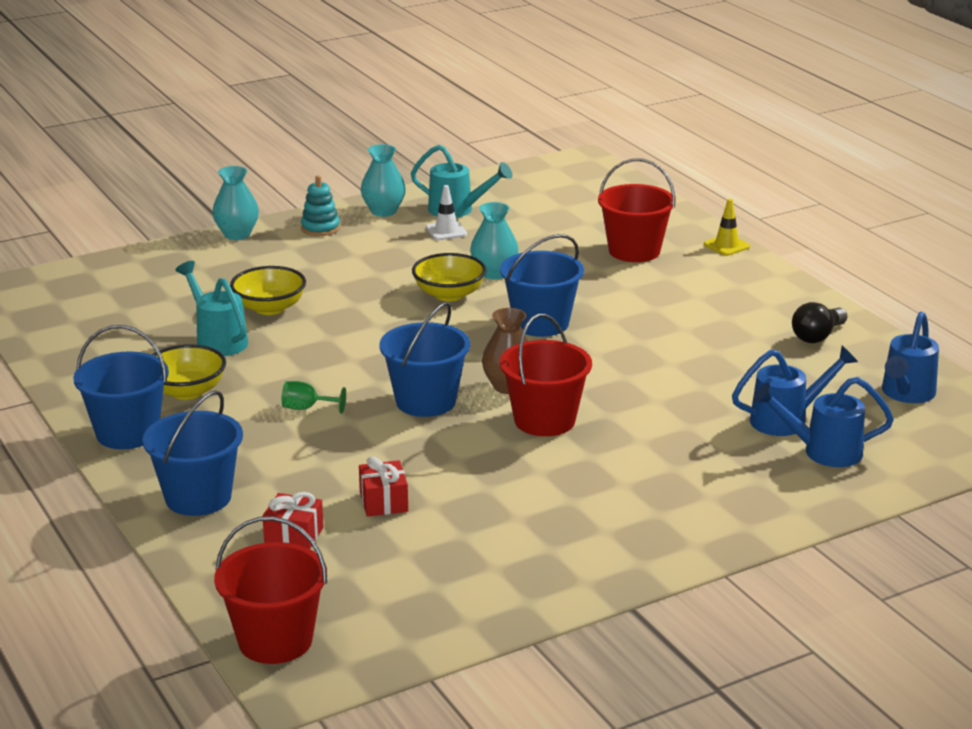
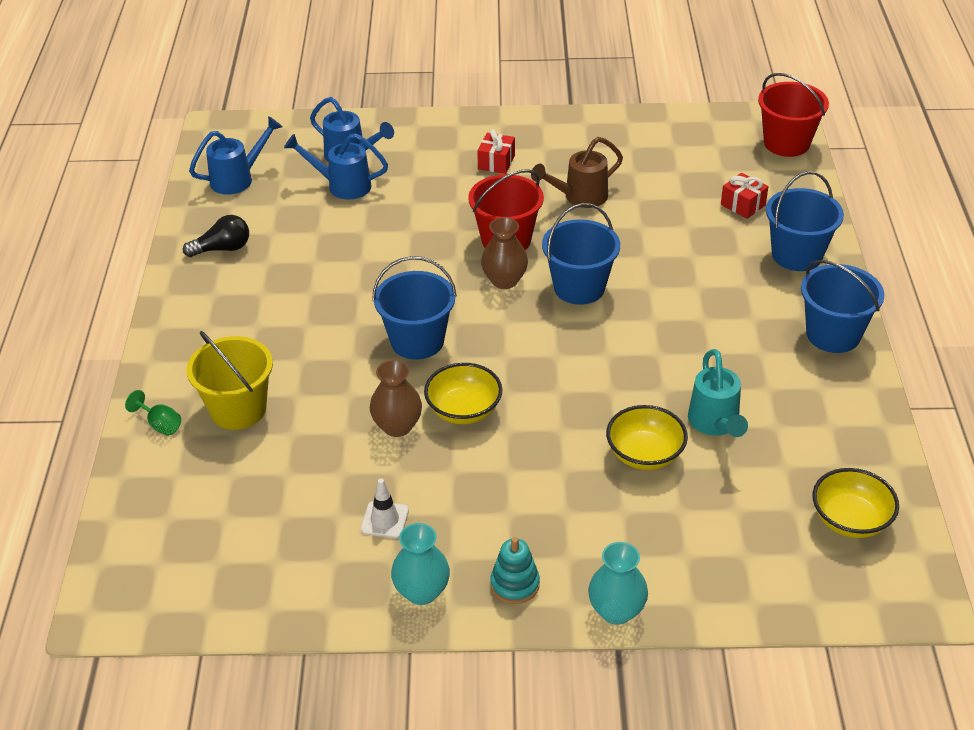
camera: 150 degrees left, 15 degrees up
yellow bowl [152,344,226,400] -> yellow bowl moved to [813,468,899,538]
green goblet [282,381,346,413] -> green goblet moved to [125,390,181,435]
red gift [359,456,408,517] -> red gift moved to [477,129,515,174]
turquoise watering can [411,145,513,218] -> none
turquoise vase [470,202,518,279] -> brown vase [370,360,422,437]
red bucket [598,158,676,262] -> yellow bucket [187,331,273,430]
yellow traffic cone [704,199,750,256] -> none
none -> brown watering can [531,137,623,208]

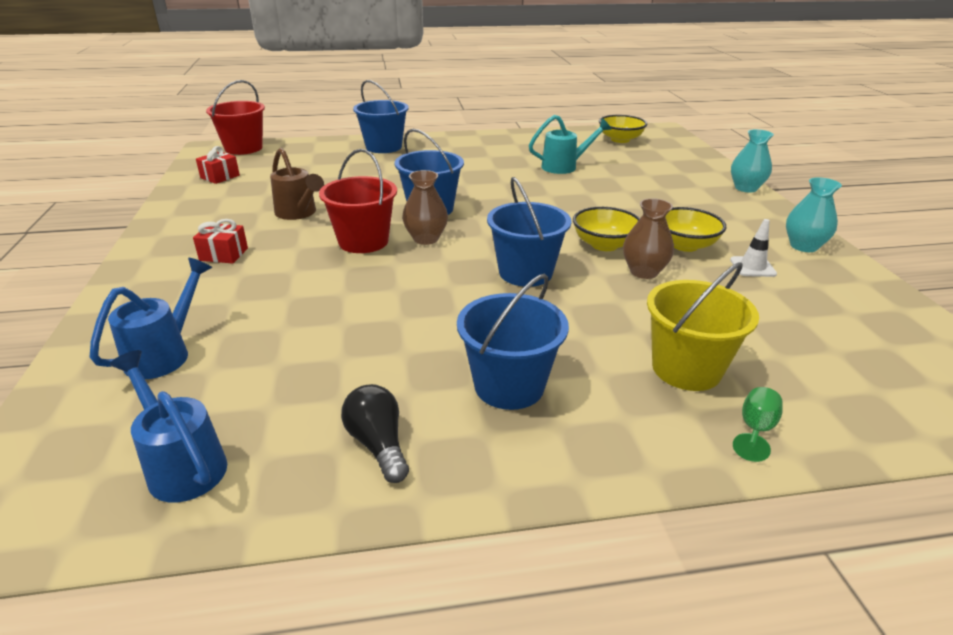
camera: 100 degrees left, 10 degrees down
blue watering can [284,133,388,200] -> none
turquoise stacking toy [490,537,540,604] -> none
yellow bowl [606,405,688,470] -> yellow bowl moved to [665,207,726,252]
red gift [721,173,769,219] -> red gift moved to [196,146,240,184]
blue bucket [801,260,884,353] -> blue bucket moved to [457,274,569,410]

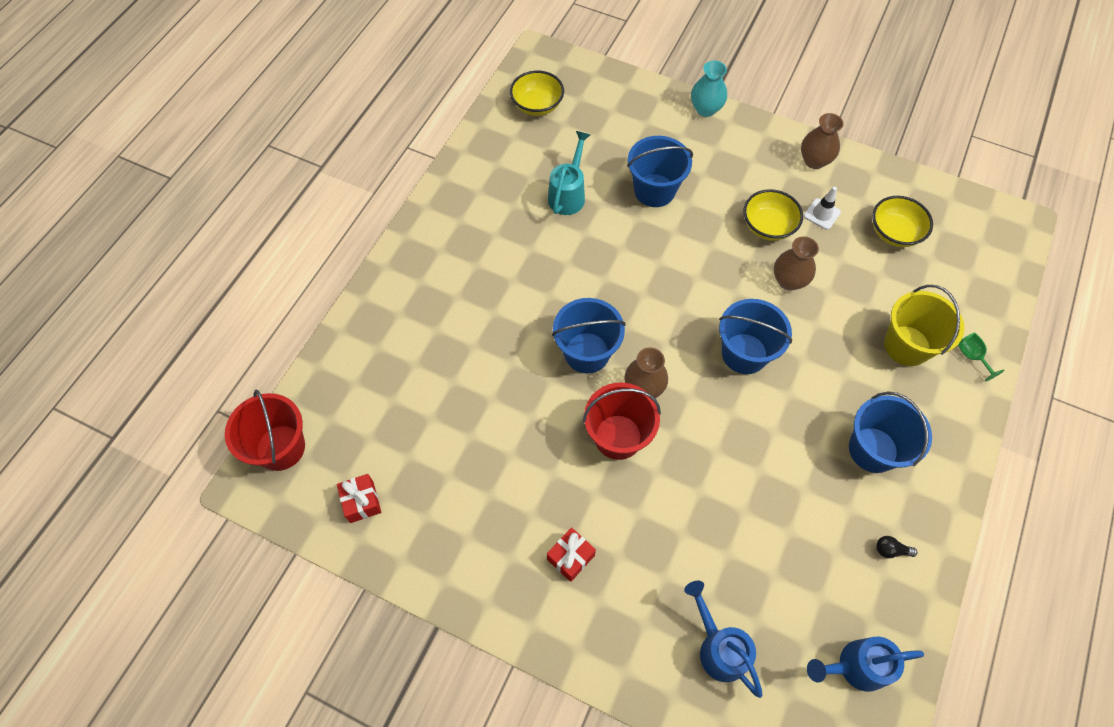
camera: 55 degrees left, 30 degrees up
brown watering can [270,148,324,220] -> none
black light bulb [341,384,409,483] -> black light bulb [876,536,917,558], size x0.59
blue bucket [353,80,409,153] -> blue bucket moved to [627,136,693,207]
yellow bowl [573,207,640,251] -> yellow bowl moved to [872,196,933,247]
turquoise vase [786,177,842,252] -> brown vase [801,113,844,169]

